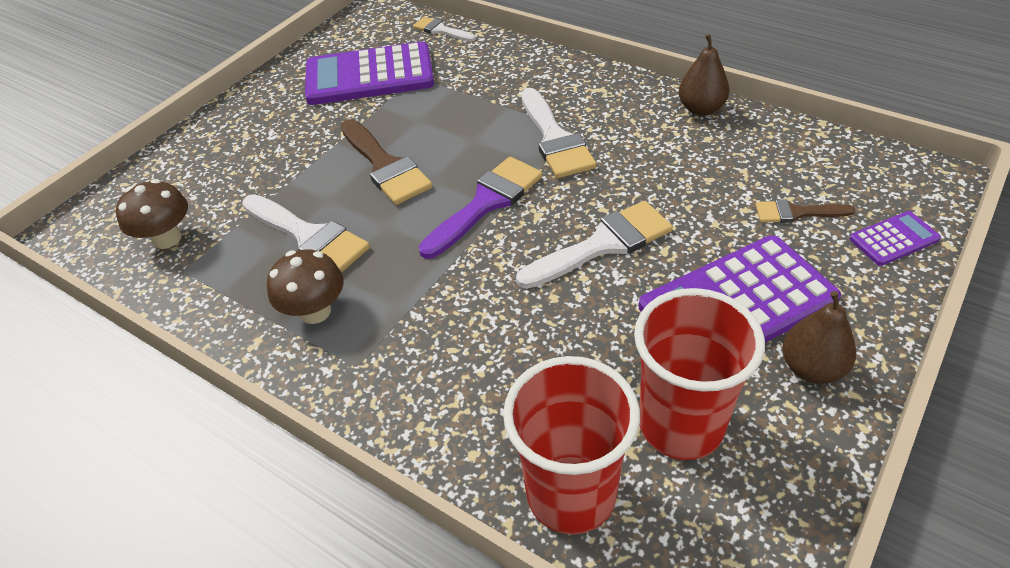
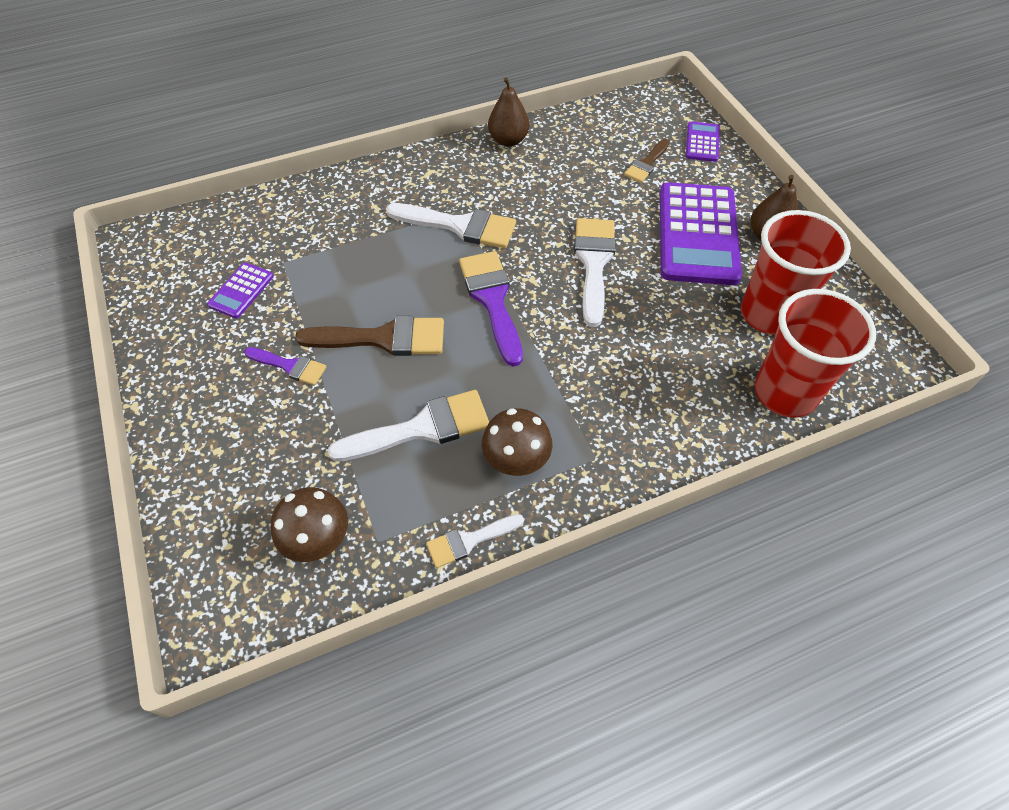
camera: 60 degrees left, 10 degrees up
purple calculator [305,42,434,105] -> purple calculator [207,262,274,318], size x0.46
white brush [413,16,476,42] -> white brush moved to [426,514,524,568]
none -> purple brush [244,347,326,385]

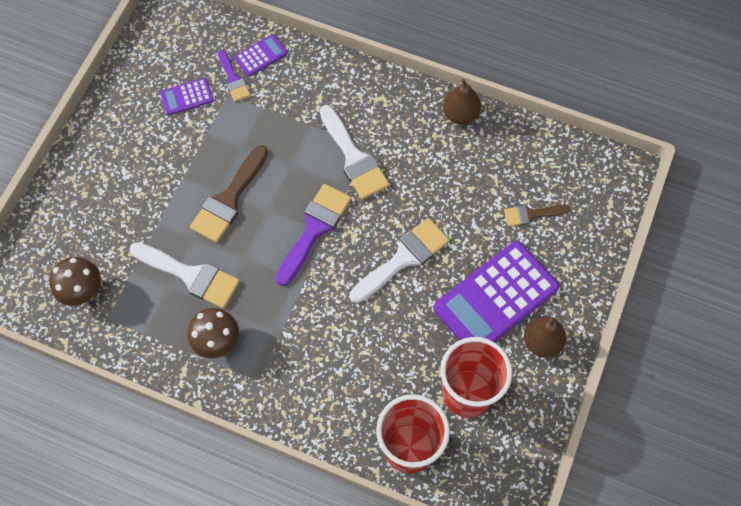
camera: 45 degrees right, 10 degrees up
purple brush [244,347,326,385] -> purple brush moved to [218,50,251,102]
brown brush [295,316,444,356] -> brown brush turned 75 degrees clockwise [190,145,268,243]
white brush [426,514,524,568] -> none
purple calculator [686,121,719,162] -> purple calculator moved to [234,34,287,77]

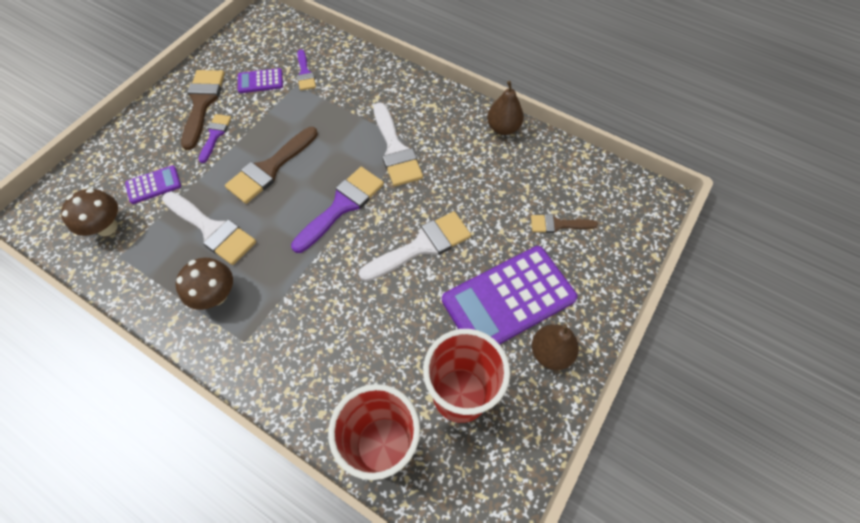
camera: 10 degrees right, 5 degrees down
purple calculator [234,34,287,77] -> purple calculator moved to [125,165,181,204]
none -> brown brush [181,70,225,150]
none -> purple brush [198,114,232,163]

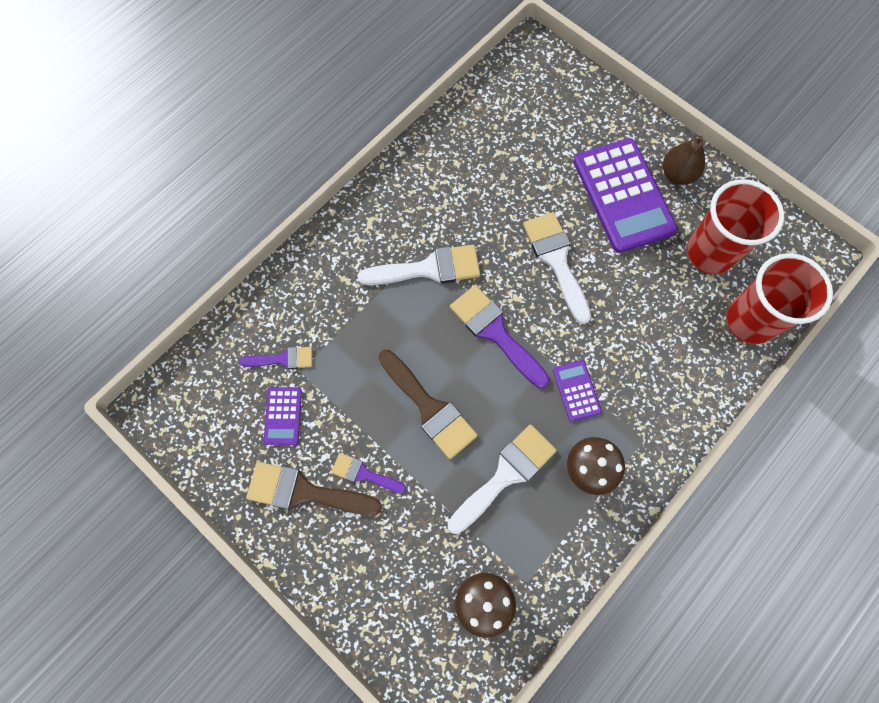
camera: 80 degrees left, 10 degrees up
purple calculator [125,165,181,204] -> purple calculator moved to [553,360,602,422]
brown pear [487,81,524,135] -> none
brown brush [531,214,598,233] -> none

